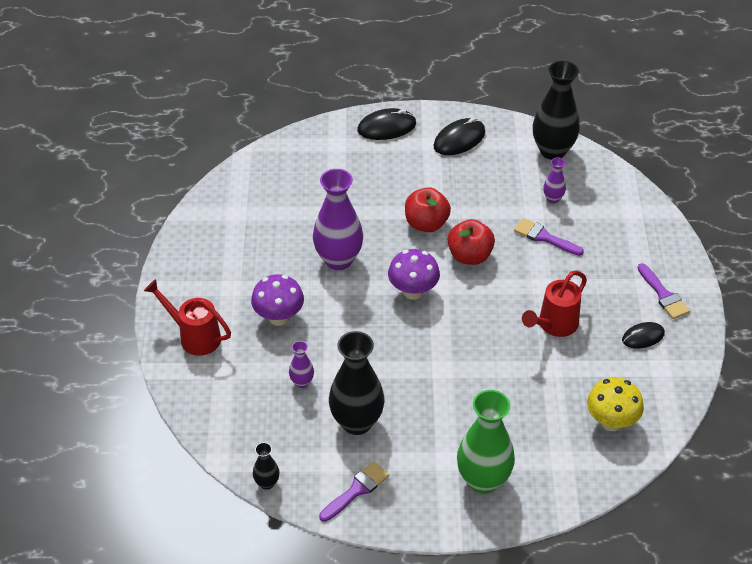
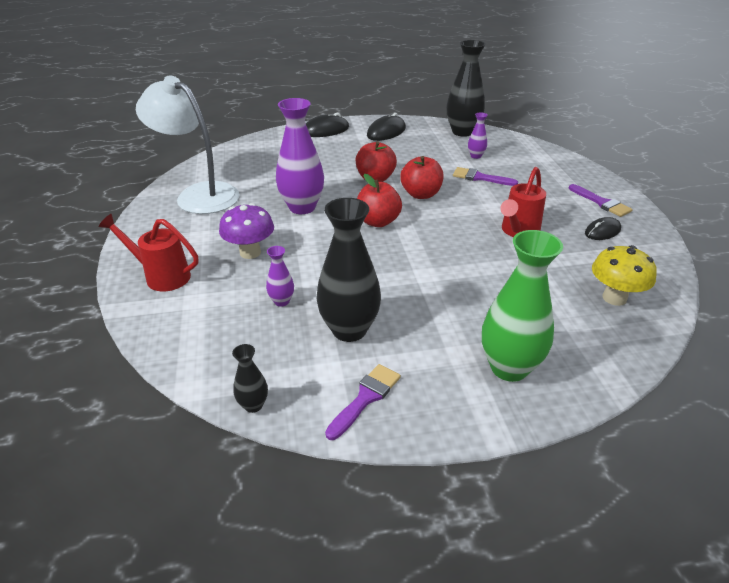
camera: 10 degrees left, 10 degrees down
purple mushroom [388,249,440,300] -> red apple [357,174,402,227]
none -> white lamp [136,76,240,214]

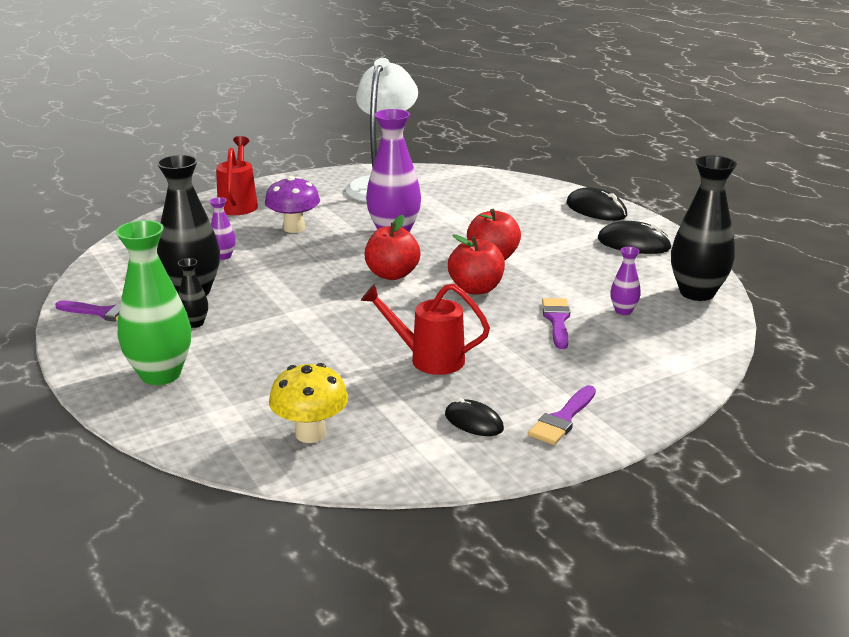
camera: 70 degrees right, 10 degrees down
black vase [232,344,268,413] -> black vase moved to [178,258,208,328]

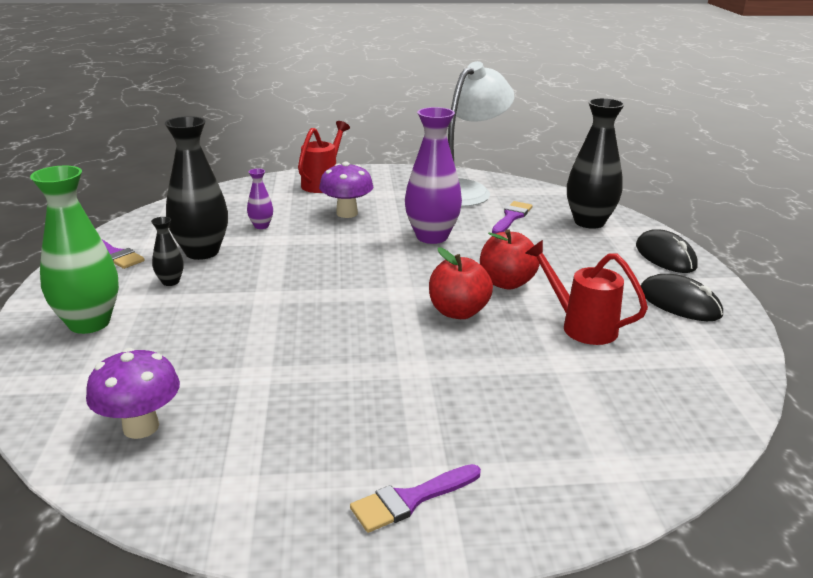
camera: 25 degrees right, 0 degrees up
yellow mushroom [269,363,348,443] -> purple mushroom [86,348,180,439]
red watering can [361,283,490,375] -> red watering can moved to [525,240,648,345]
red apple [364,215,420,280] -> none
black mouse [445,397,504,436] -> none
purple brush [542,298,570,349] -> purple brush moved to [492,201,532,234]
purple vase [610,247,641,315] -> none
black vase [671,156,737,301] -> black vase moved to [567,98,625,229]

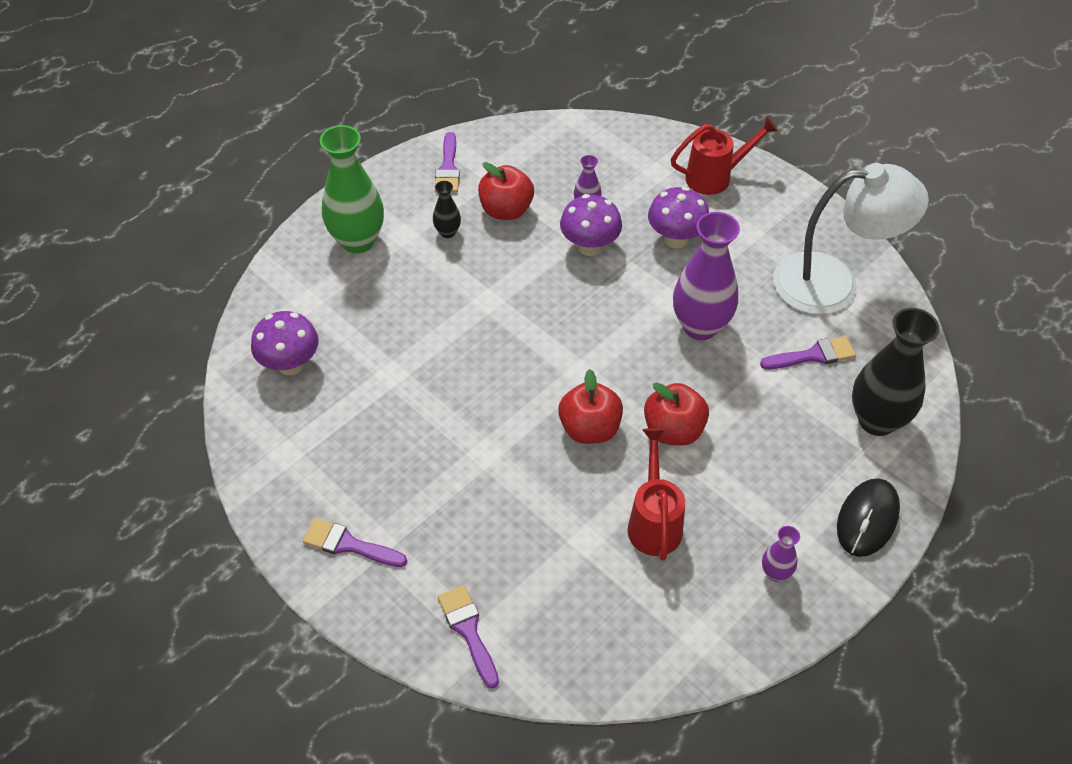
camera: 50 degrees right, 25 degrees up
black vase [165,116,228,260] -> red apple [478,162,534,220]
black mouse [641,274,723,321] -> purple vase [762,526,800,582]
none -> purple brush [438,585,499,689]
none -> purple mushroom [560,194,622,256]

